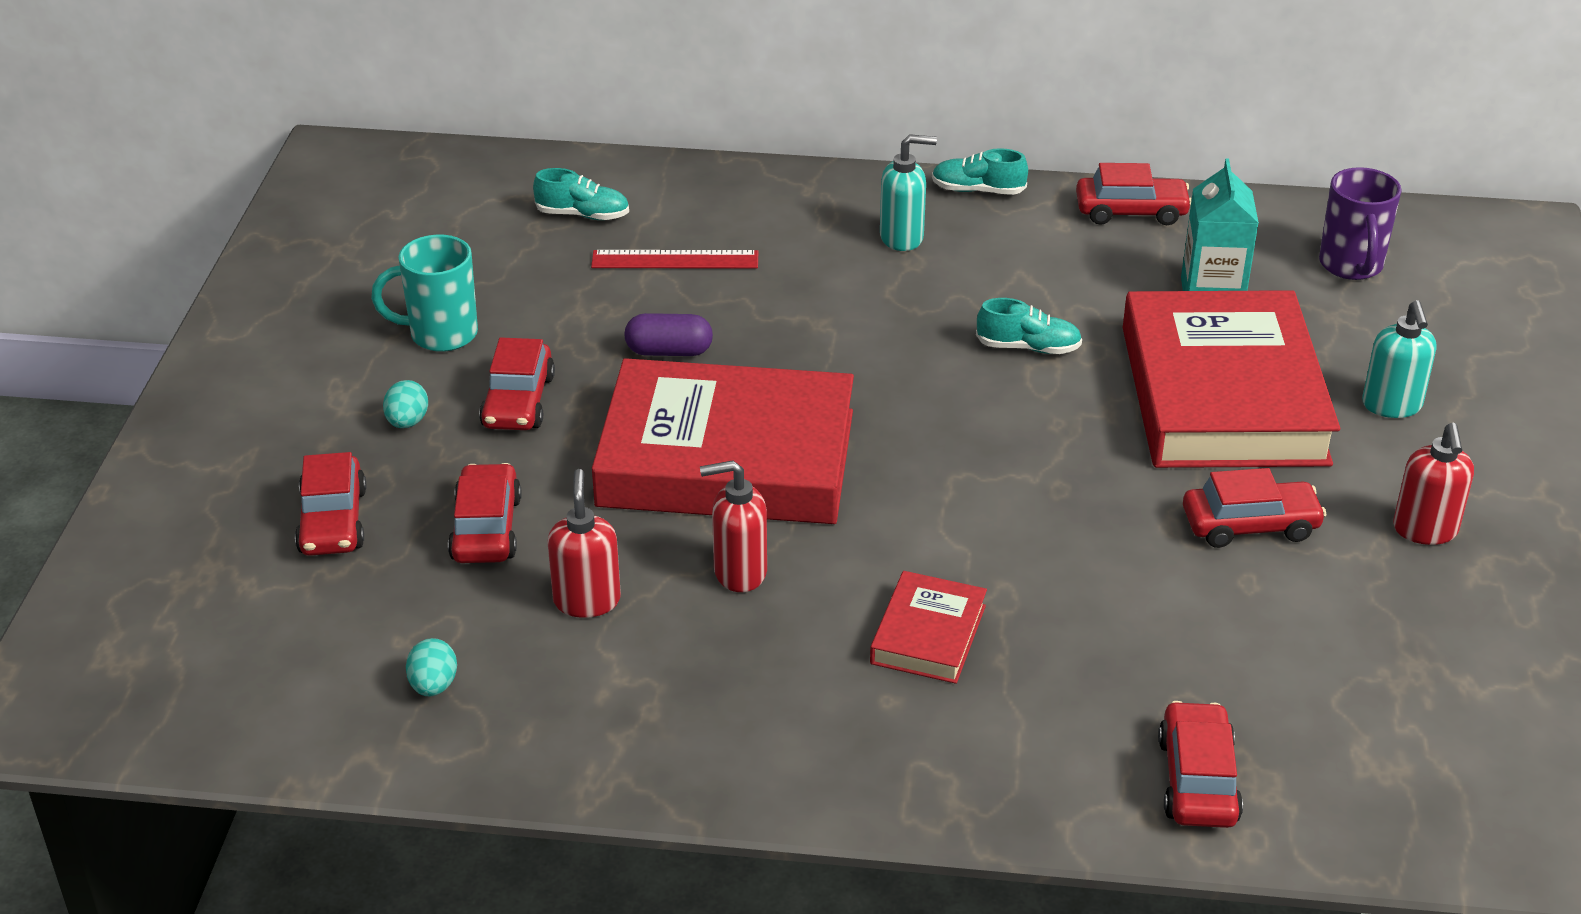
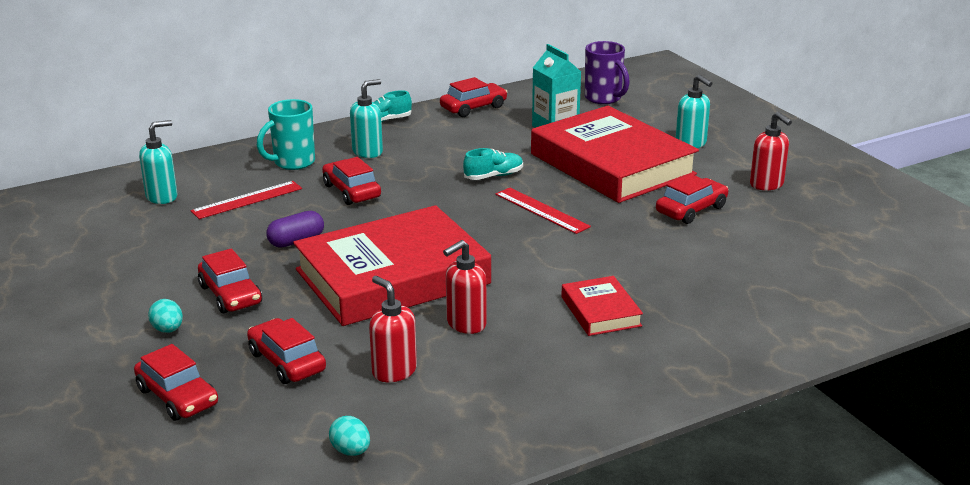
camera: 35 degrees left, 10 degrees down
turquoise mug [371,235,478,352] -> turquoise mug moved to [257,99,315,170]
turquoise shoe [533,168,629,220] -> turquoise soap dispenser [139,120,177,204]
red car [1158,701,1243,828] -> red car moved to [322,157,381,205]
none -> red ruler [495,188,591,234]

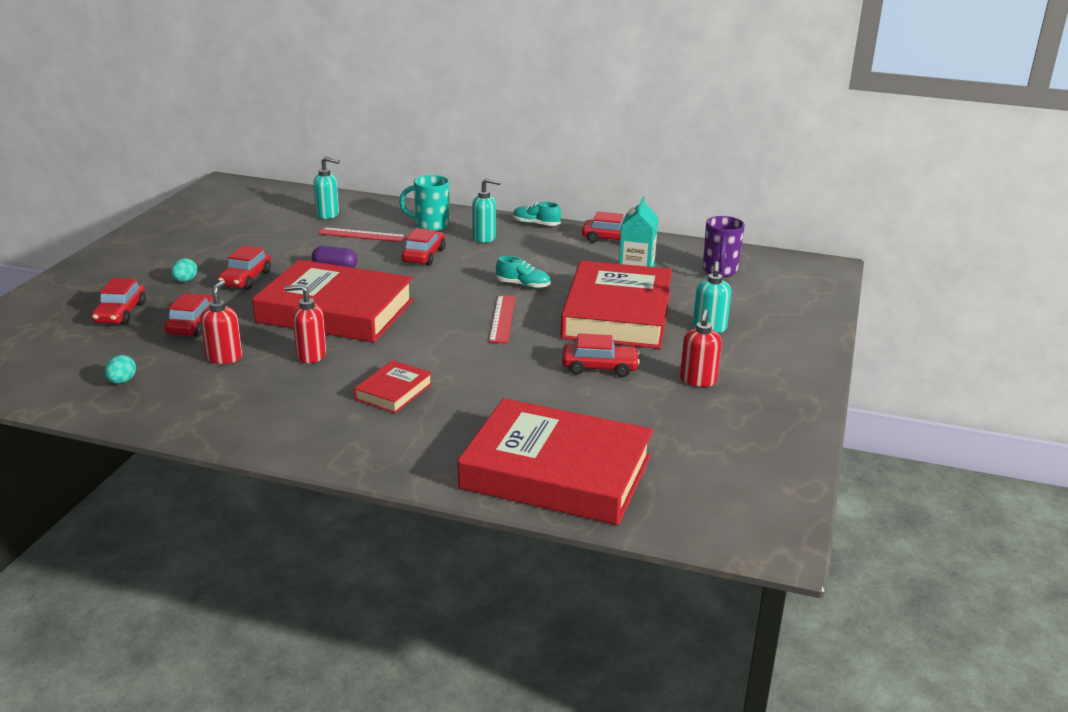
camera: 45 degrees right, 0 degrees up
none -> red book [458,398,653,525]

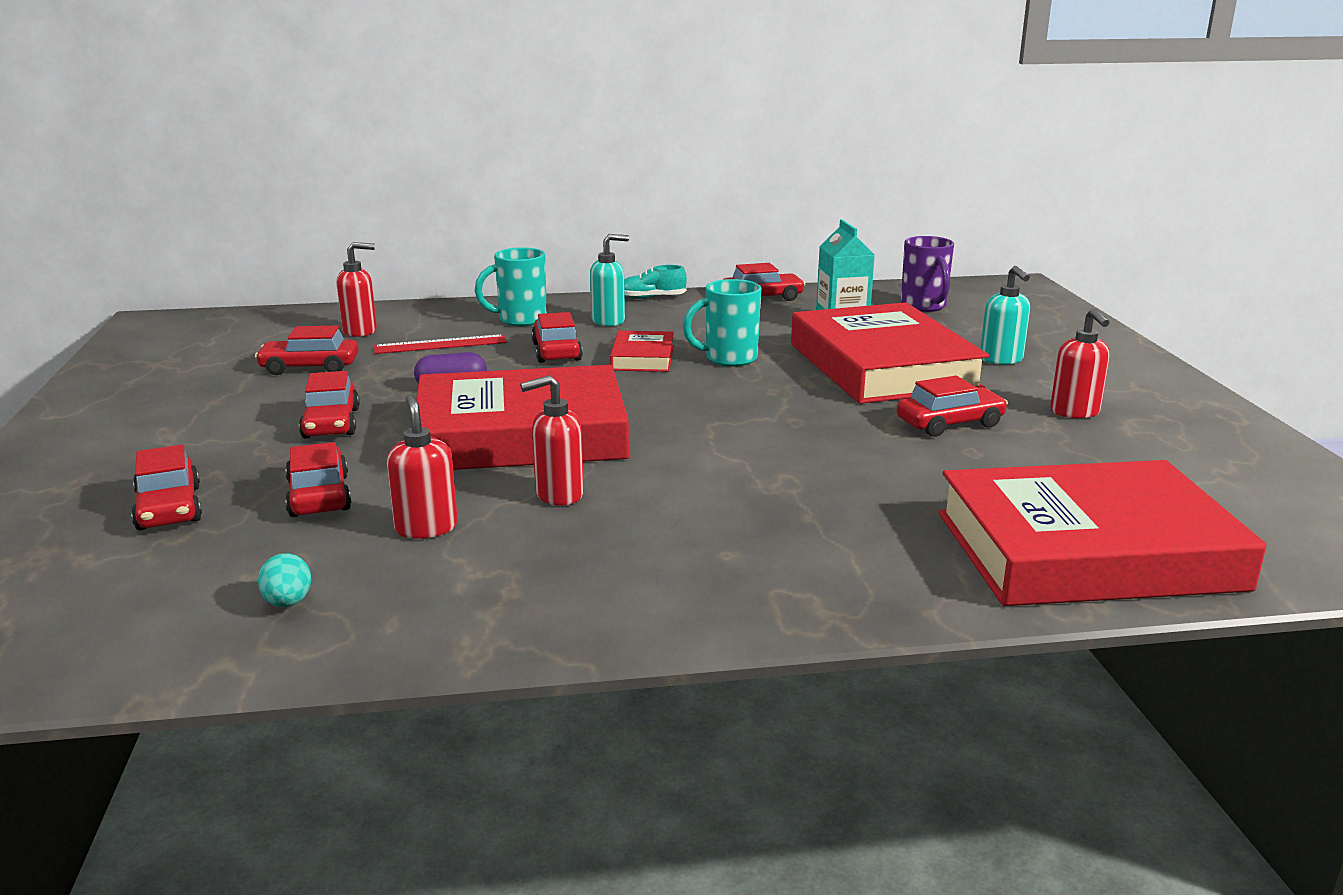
camera: 25 degrees left, 5 degrees down
turquoise egg [171,258,197,282] -> none
turquoise soap dispenser [313,157,340,219] -> red soap dispenser [337,242,377,337]
red book [354,360,433,413] -> red book moved to [610,331,674,372]
red ruler [489,295,515,343] -> none
turquoise shoe [496,256,550,289] -> turquoise mug [683,279,761,367]
none -> red car [255,326,358,375]

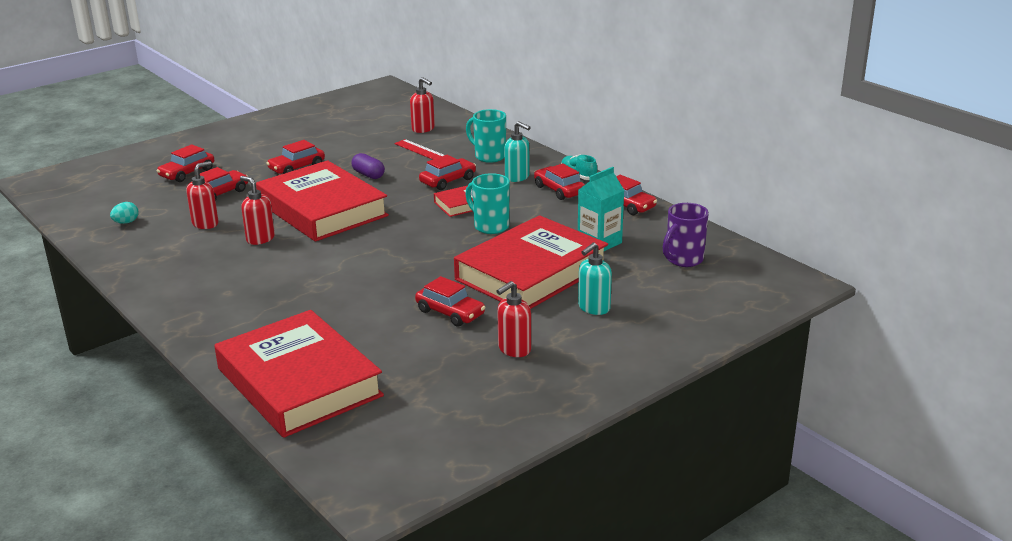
camera: 60 degrees right, 5 degrees up
red car [255,326,358,375] -> red car moved to [534,164,585,200]

